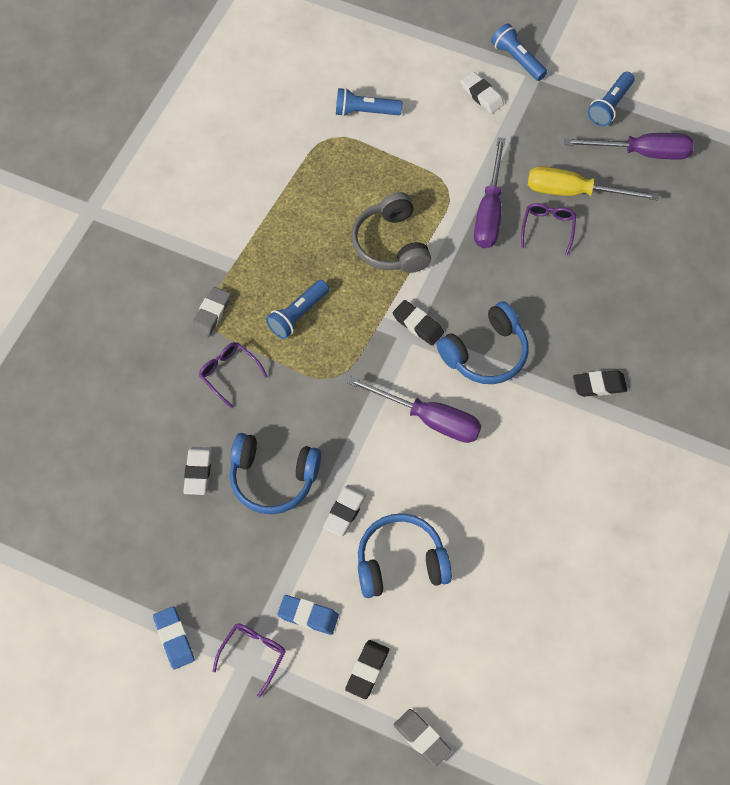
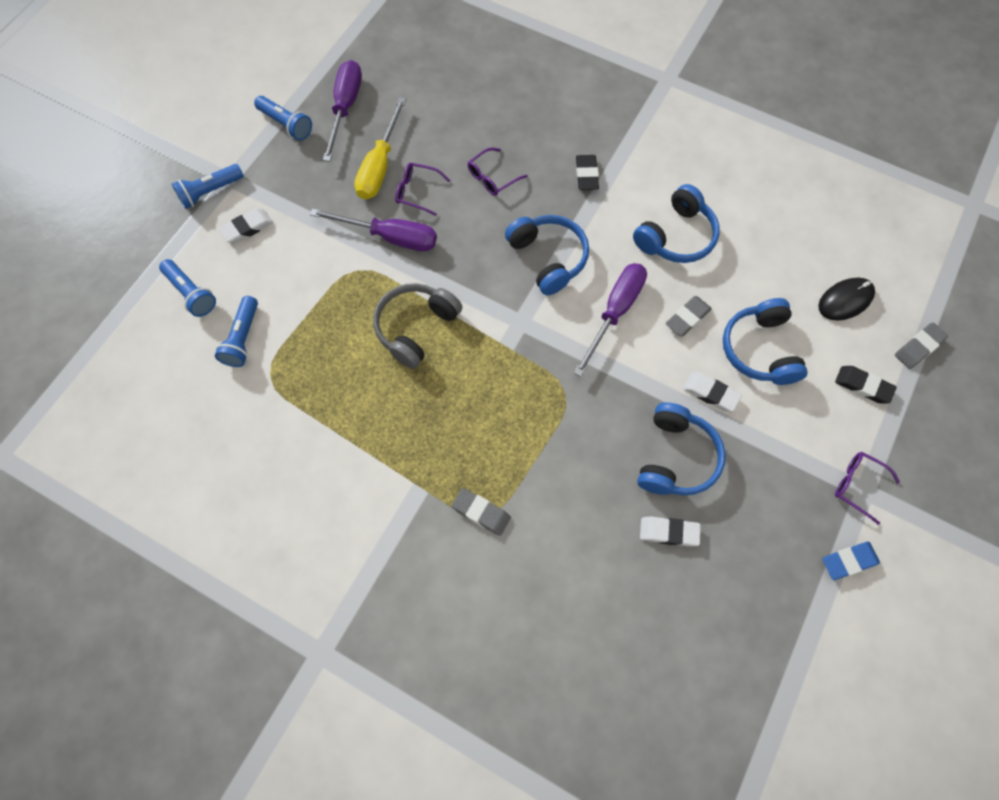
camera: 85 degrees left, 5 degrees up
purple glasses [199,342,268,408] -> purple glasses moved to [468,147,528,196]
blue flashlight [266,280,329,339] -> blue flashlight moved to [159,259,216,317]
blue eraser [277,595,339,635] -> none
grey headphones [351,192,431,273] -> grey headphones turned 135 degrees clockwise [373,283,462,369]
black eraser [393,300,444,345] -> none
none -> blue headphones [633,184,720,263]
none -> grey eraser [666,296,712,336]
none -> black mouse [818,278,875,321]

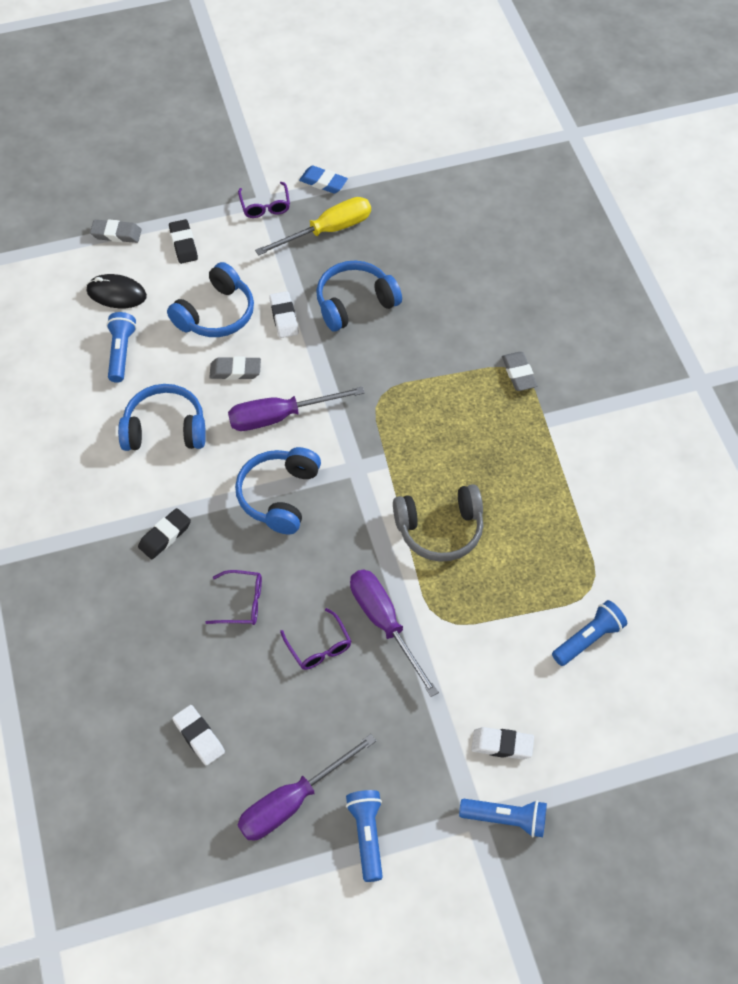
camera: 135 degrees left, 10 degrees down
blue flashlight [159,259,216,317] -> blue flashlight moved to [106,312,137,383]
yellow screwdriver [354,97,406,199] -> yellow screwdriver moved to [255,197,371,256]
white eraser [640,516,701,547] -> white eraser moved to [172,705,225,766]

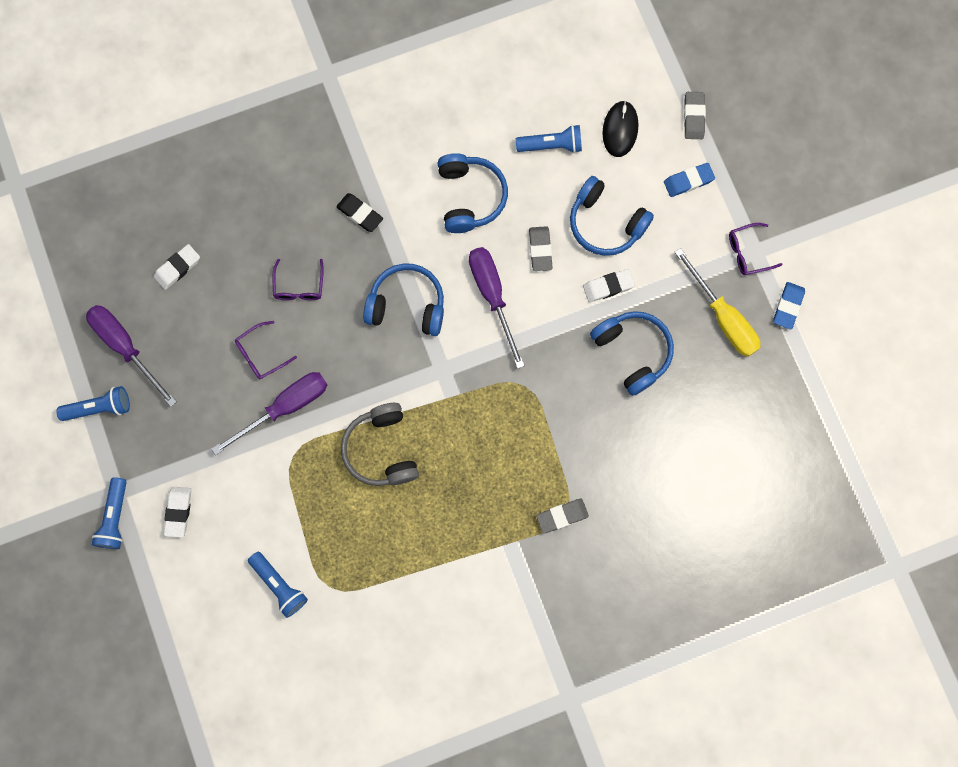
camera: 85 degrees right, 20 degrees up
black eraser [169,219,198,264] -> blue eraser [664,163,715,197]

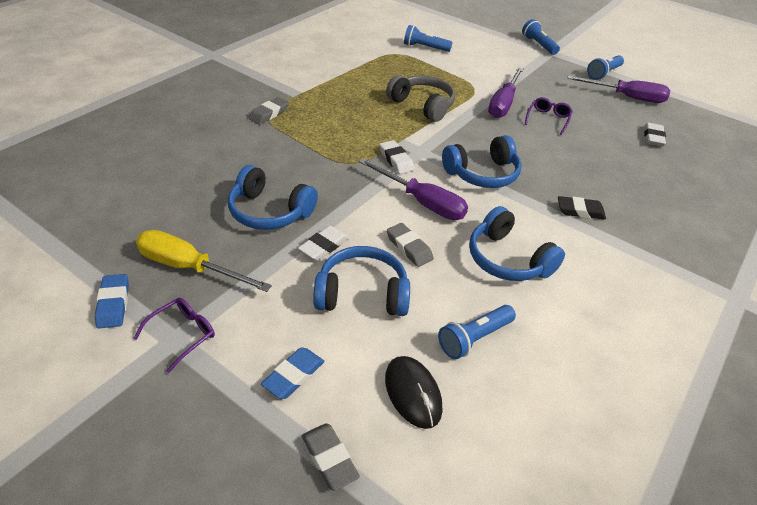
camera: 145 degrees right, 35 degrees down
white eraser [164,487,191,538] -> white eraser moved to [379,140,415,174]
purple glasses [273,259,324,300] -> none

